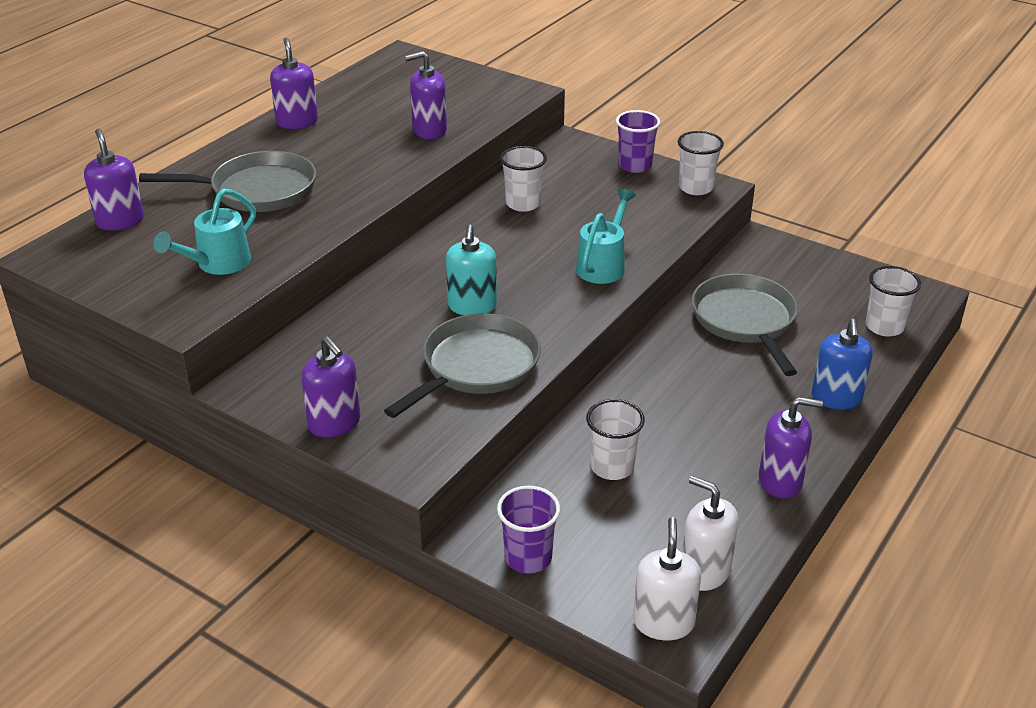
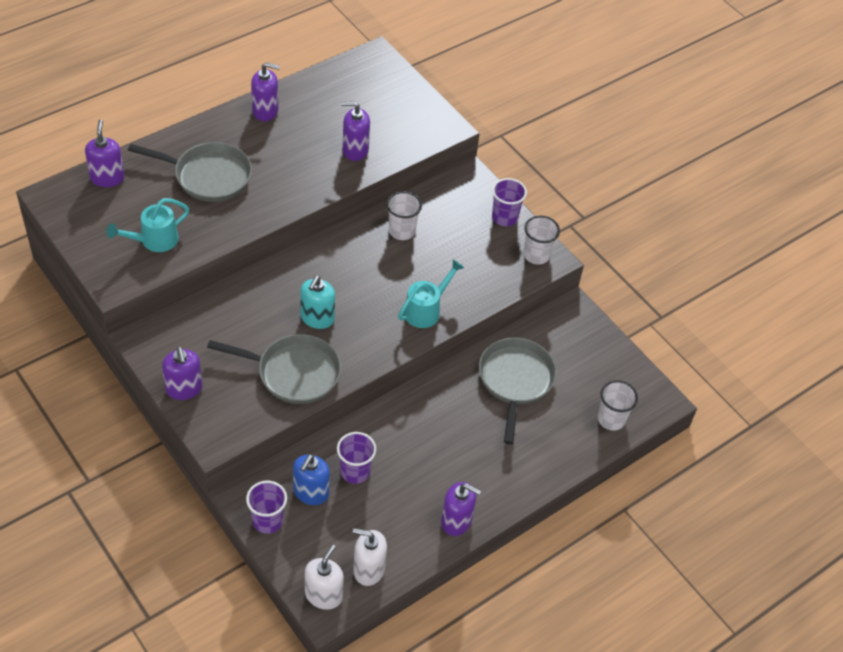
camera: 15 degrees right, 15 degrees up
purple soap dispenser [270,38,318,129] -> purple soap dispenser turned 90 degrees clockwise [251,62,280,121]
grey pan [384,313,541,418] -> grey pan turned 45 degrees clockwise [207,334,341,404]
white cup [586,399,645,480] -> purple cup [337,432,376,484]
white soap dispenser [682,476,739,591] -> white soap dispenser turned 45 degrees counterclockwise [353,528,387,586]
blue soap dispenser [812,319,873,410] -> blue soap dispenser moved to [293,454,330,505]

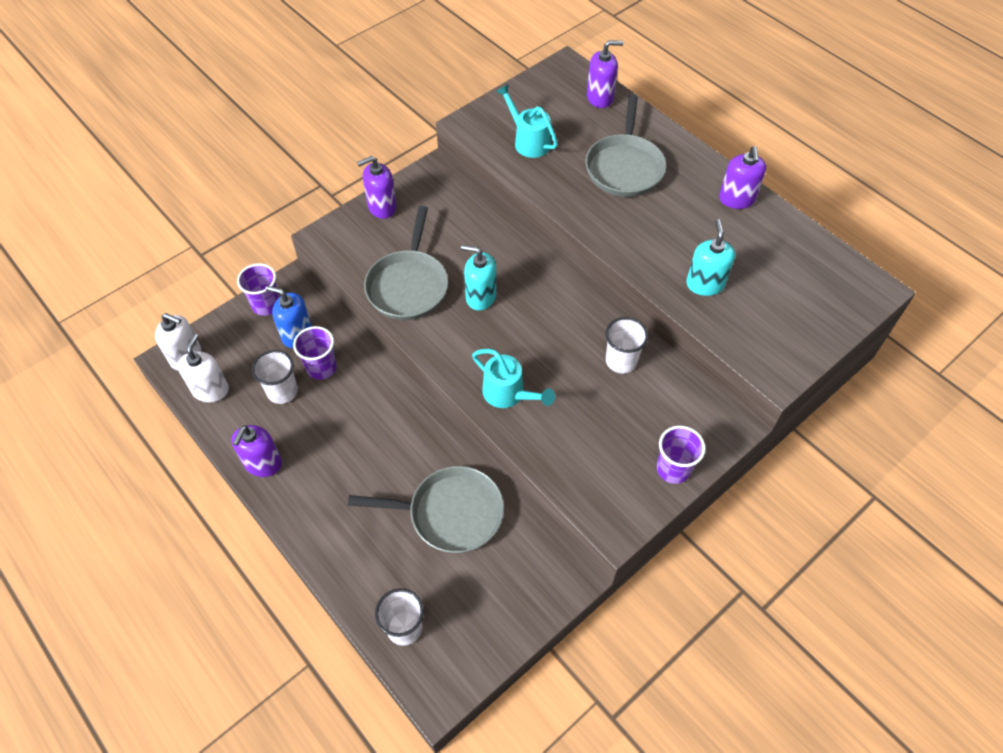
camera: 90 degrees right, 5 degrees up
purple soap dispenser [341,101,370,161] -> turquoise soap dispenser [686,219,735,296]
white cup [523,216,560,265] -> white cup moved to [252,350,298,404]

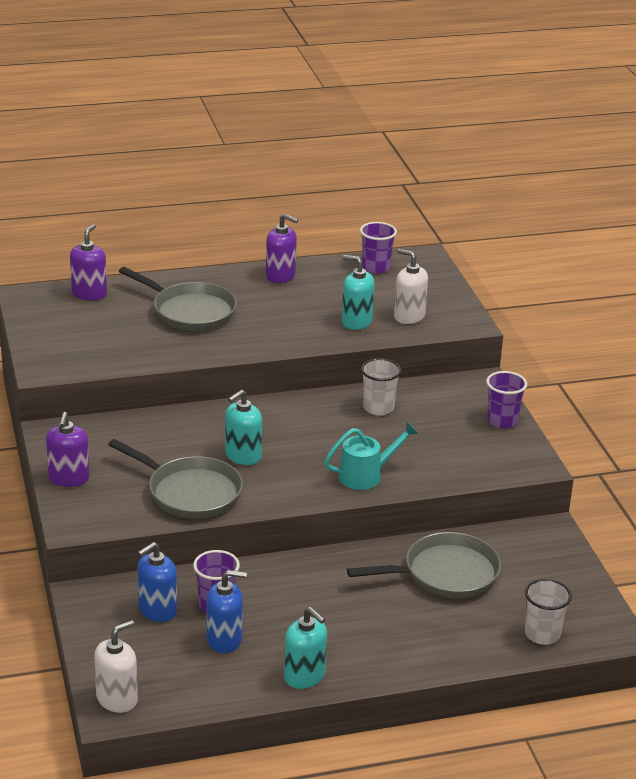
camera: 65 degrees left, 25 degrees down
white soap dispenser [178,334,229,402] -> white soap dispenser moved to [394,249,428,324]
purple soap dispenser [231,425,282,477] -> turquoise soap dispenser [284,607,327,689]
purple cup [237,263,279,316] -> purple cup moved to [360,222,397,274]
white cup [252,350,298,404] -> blue soap dispenser [206,570,247,653]
grey pan [348,466,504,553] -> grey pan turned 45 degrees clockwise [347,532,501,599]
turquoise watering can [496,84,558,158] -> none

